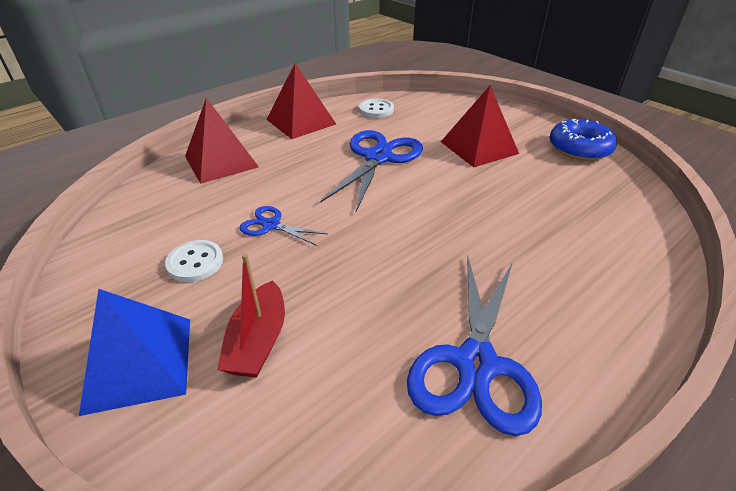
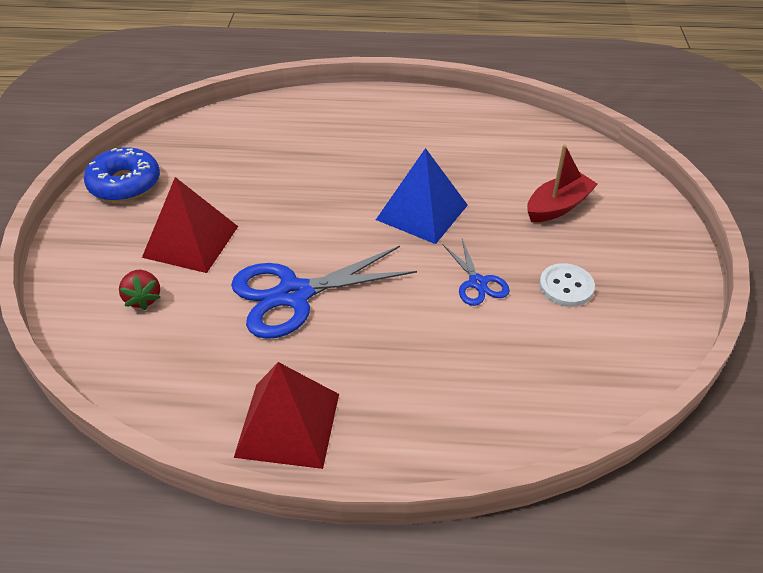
camera: 135 degrees left, 5 degrees up
blue pyramid [79,289,190,416] -> blue pyramid moved to [376,148,468,244]
red pyramid [185,98,259,184] -> none
white button [359,98,394,118] -> none
blue scissors [407,256,542,436] -> none
none -> red strawberry [119,270,161,310]

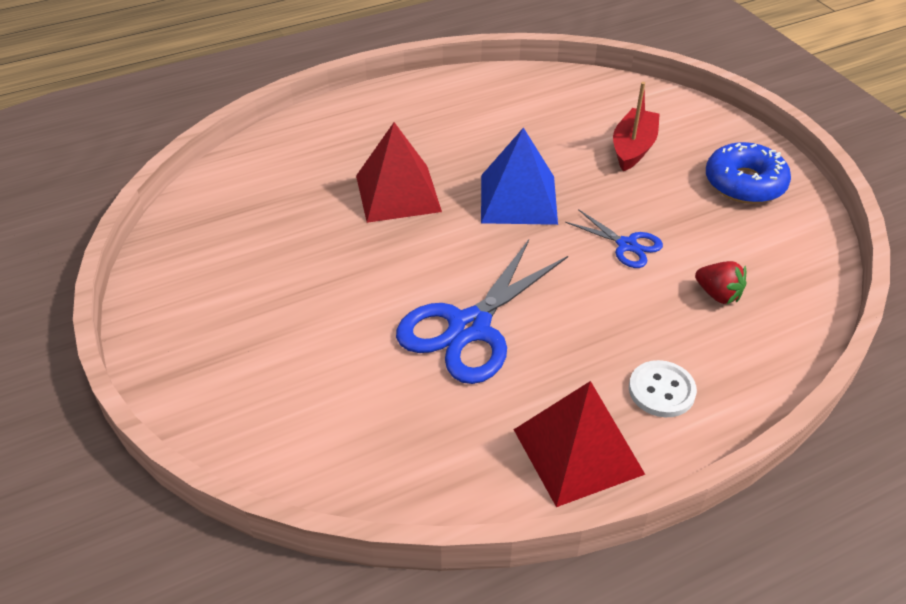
camera: 30 degrees left, 0 degrees up
blue donut [84,147,160,202] -> blue donut moved to [706,142,791,204]
red strawberry [119,270,161,310] -> red strawberry moved to [695,261,747,304]
red pyramid [142,177,238,273] -> red pyramid moved to [356,122,442,223]
white button [539,263,595,307] -> white button moved to [629,360,697,417]

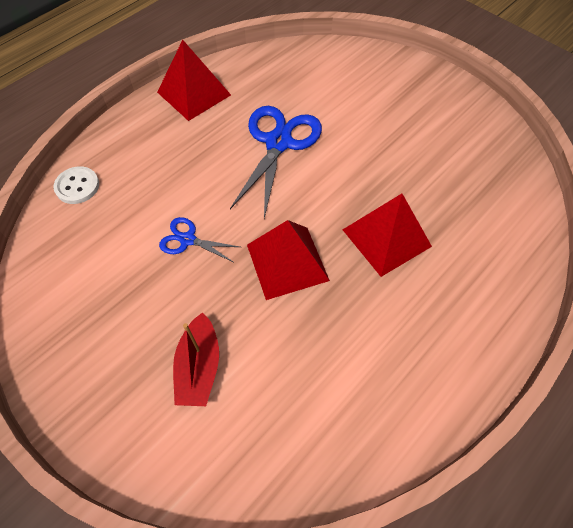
camera: 160 degrees right, 15 degrees up
blue pyramid [481,127,558,225] -> red pyramid [247,220,330,300]
white button [629,360,697,417] -> white button moved to [54,166,99,204]
red strawberry [695,261,747,304] -> none
blue donut [706,142,791,204] -> none

